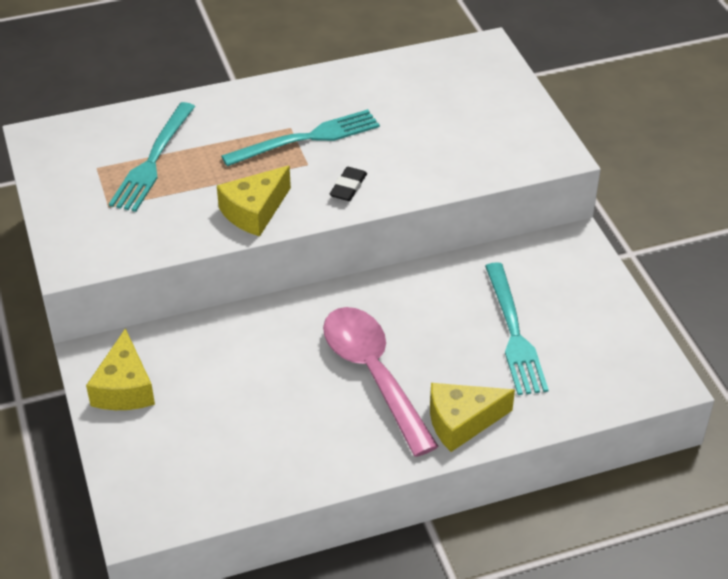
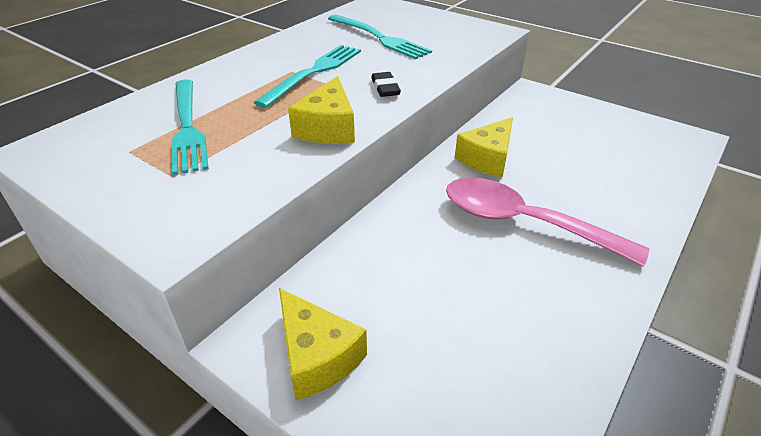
camera: 35 degrees left, 5 degrees down
yellow cheese [430,383,515,452] -> yellow cheese moved to [455,117,513,177]
turquoise fork [485,262,549,395] -> turquoise fork moved to [328,15,432,59]

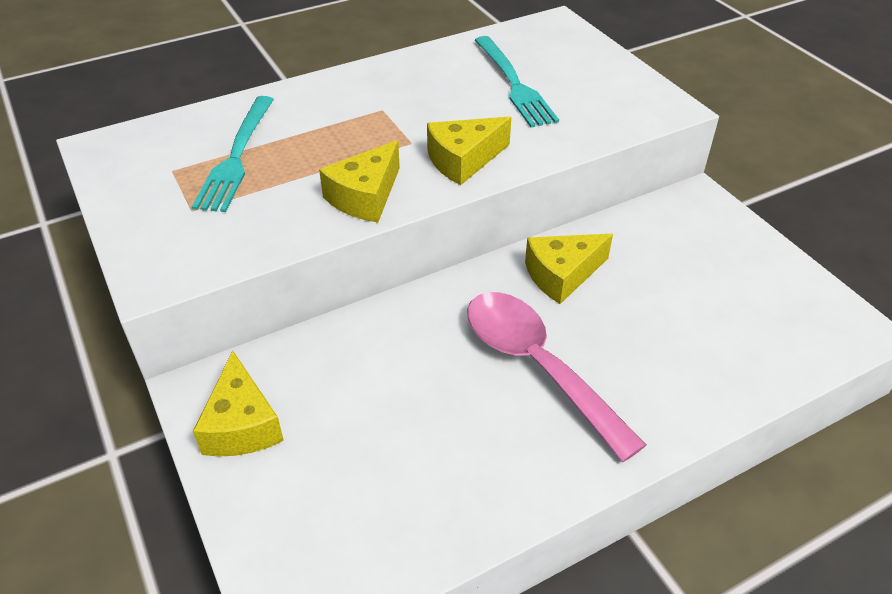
camera: 25 degrees right, 5 degrees up
turquoise fork [253,45,361,108] -> none
black eraser [371,72,401,97] -> yellow cheese [427,117,511,185]

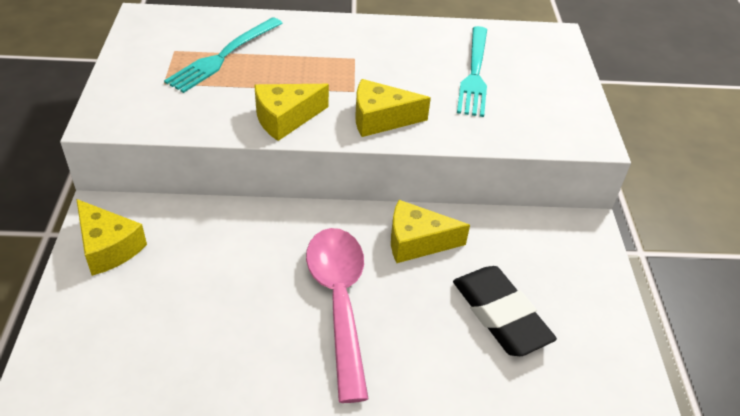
camera: 25 degrees right, 0 degrees up
yellow cheese [193,351,284,457] -> yellow cheese turned 60 degrees counterclockwise [76,199,147,276]
none -> black eraser [453,266,557,356]

